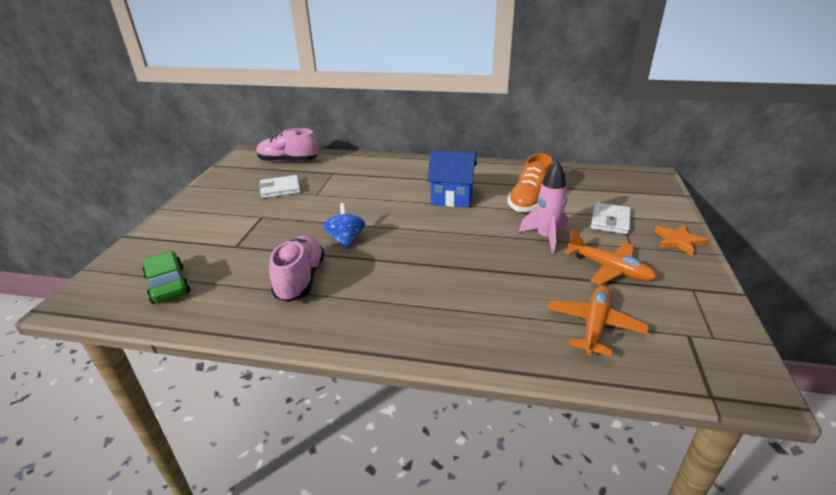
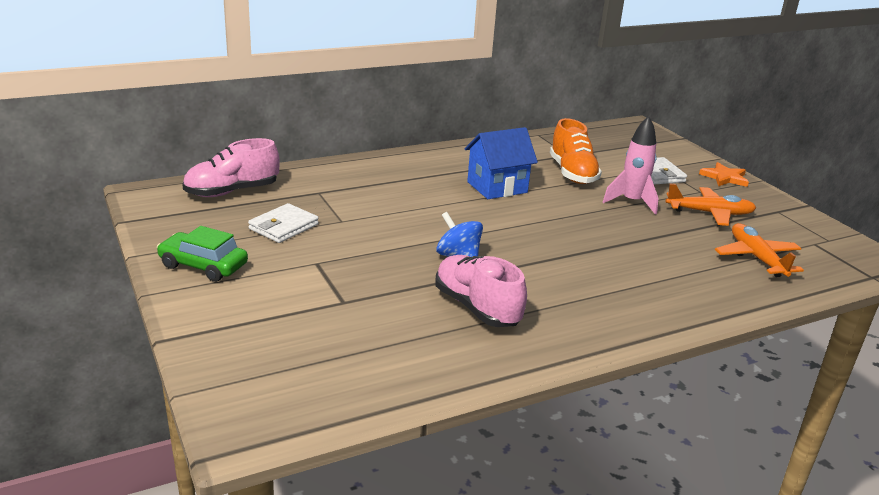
camera: 40 degrees left, 5 degrees down
green car [142,251,190,304] -> green car moved to [157,226,248,282]

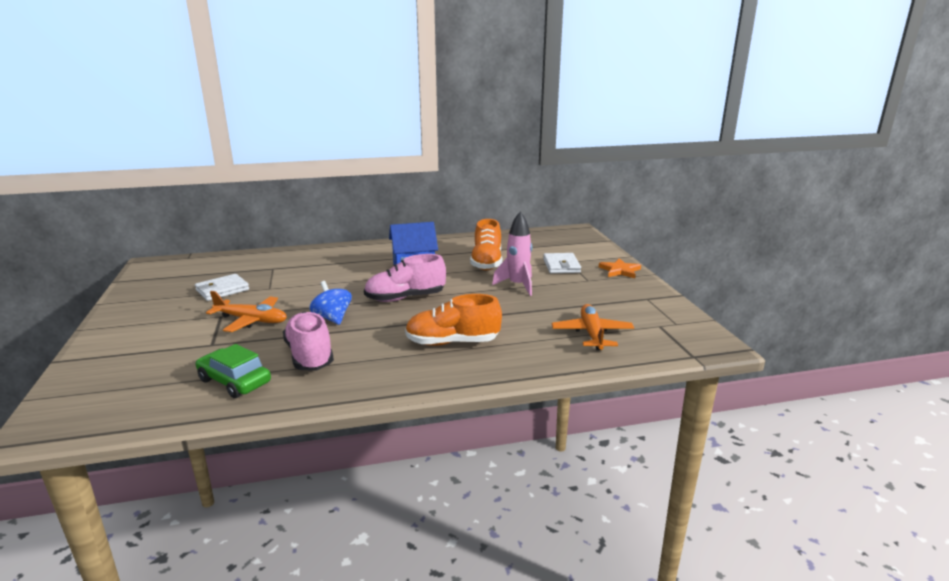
camera: 15 degrees right, 5 degrees down
green car [157,226,248,282] -> green car moved to [196,344,271,398]
pink shoe [182,138,280,197] -> pink shoe moved to [364,254,446,302]
orange plane [666,184,756,226] -> orange plane moved to [206,291,287,332]
none -> orange shoe [405,294,502,346]

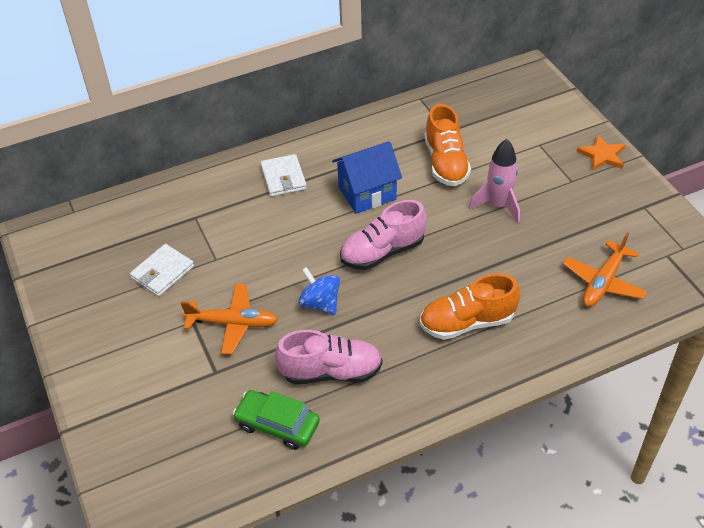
camera: 10 degrees left, 25 degrees up
pink shoe [283,312,334,370] -> pink shoe turned 120 degrees clockwise [275,330,382,384]
white wallet [543,253,581,273] -> white wallet moved to [260,154,307,197]
orange plane [552,304,634,350] -> orange plane turned 135 degrees counterclockwise [563,232,647,307]

